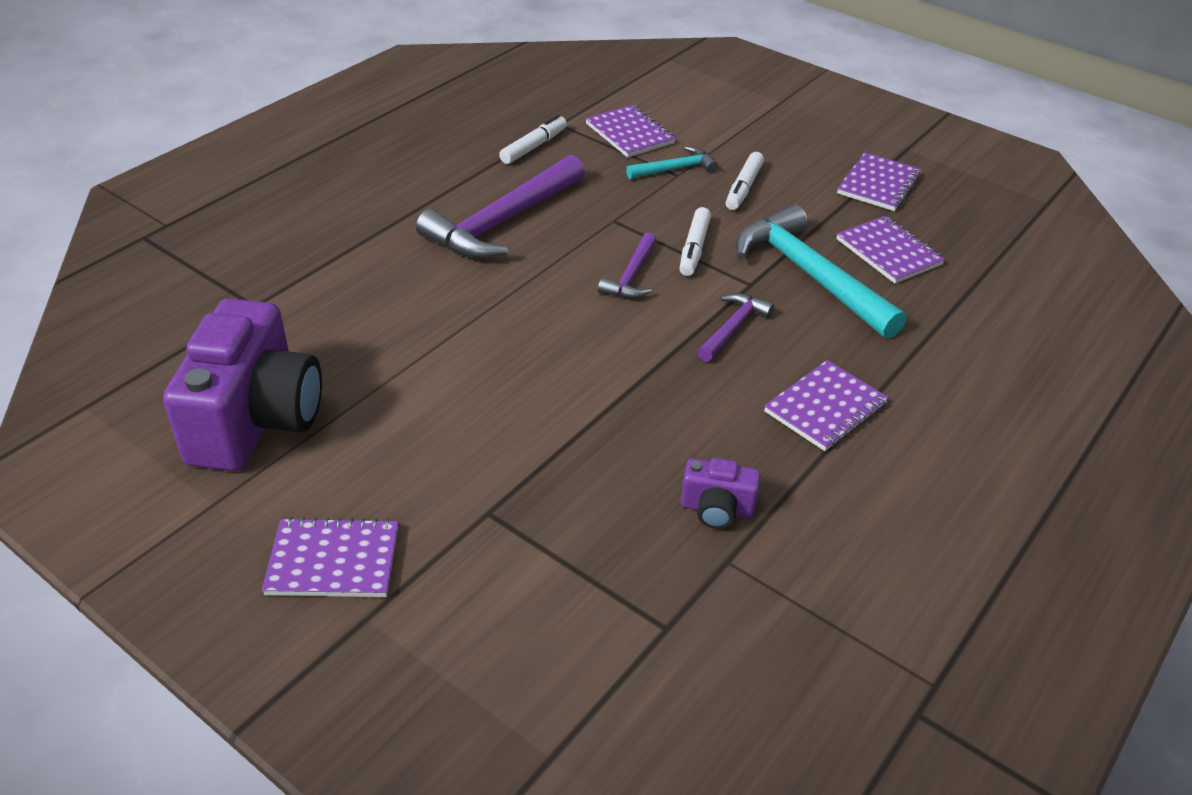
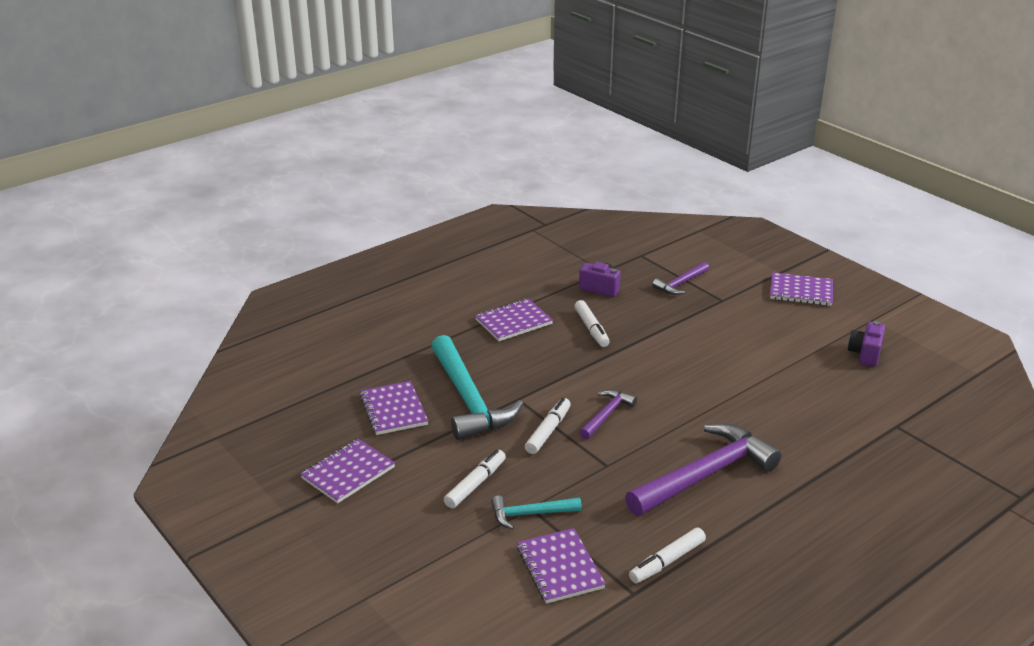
camera: 165 degrees left, 10 degrees down
purple camera [163,298,322,471] -> purple camera [848,321,885,367], size x0.45
purple hammer [698,293,774,362] -> purple hammer moved to [652,262,709,295]
none -> white marker [574,300,610,347]

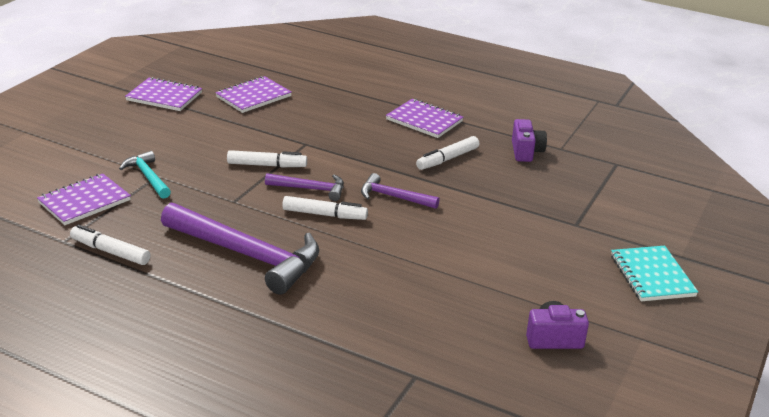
camera: 65 degrees right, 0 degrees up
turquoise hammer [431,335,523,440] -> none
white marker [444,450,506,508] -> white marker moved to [282,196,368,220]
purple hammer [652,262,709,295] -> purple hammer moved to [361,173,440,209]
purple notebook [770,272,833,306] -> turquoise notebook [611,246,698,301]

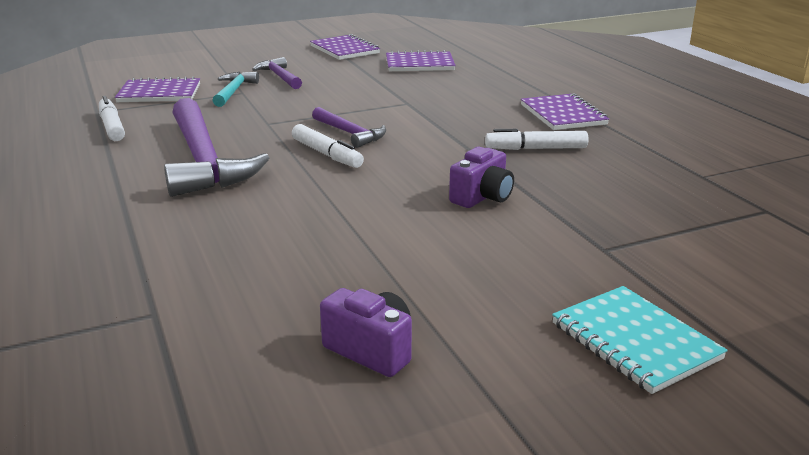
camera: 40 degrees right, 5 degrees down
white marker [227,150,307,167] -> none
purple hammer [361,173,440,209] -> purple hammer moved to [252,57,302,89]
purple camera [512,119,547,162] -> purple camera moved to [449,147,514,208]
turquoise notebook [611,246,698,301] -> turquoise notebook turned 60 degrees counterclockwise [552,286,728,394]

